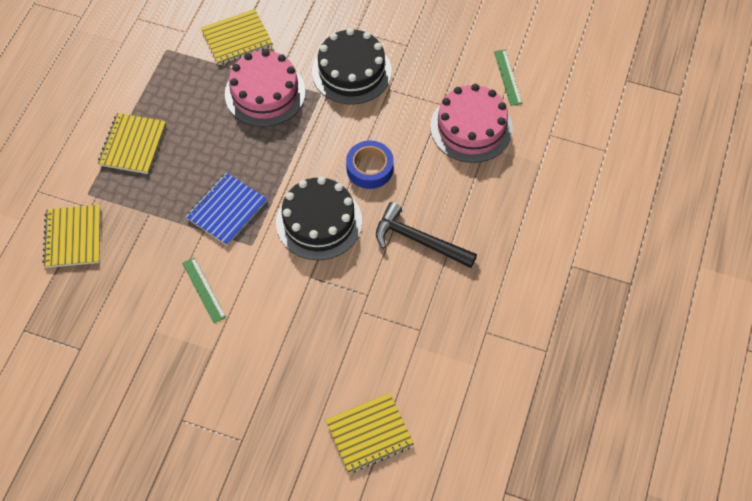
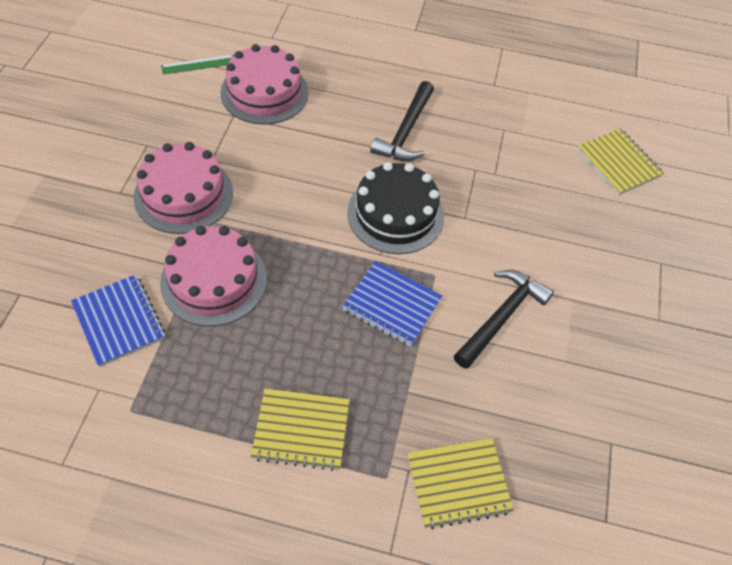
camera: 100 degrees left, 5 degrees down
green ruler [182,257,226,323] -> black hammer [454,270,554,369]
yellow notebook [201,9,273,65] -> blue notebook [71,274,165,367]
black cake [312,28,392,105] -> pink cake [134,142,233,234]
blue tape [346,141,394,189] -> none

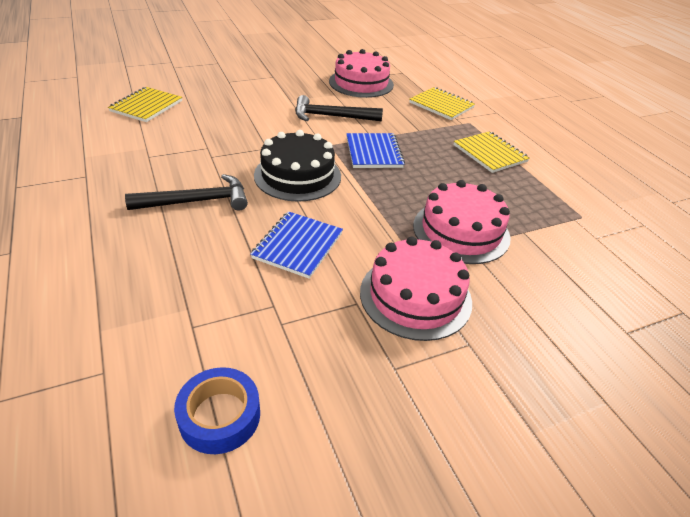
camera: 125 degrees left, 15 degrees down
blue notebook [71,274,165,367] -> blue notebook moved to [250,211,343,279]
green ruler [161,55,234,75] -> blue tape [174,367,260,454]
pink cake [220,44,309,125] -> pink cake moved to [329,49,394,98]

